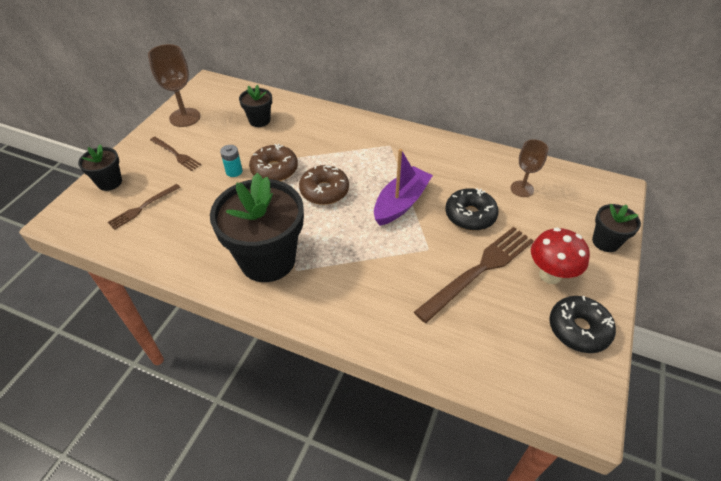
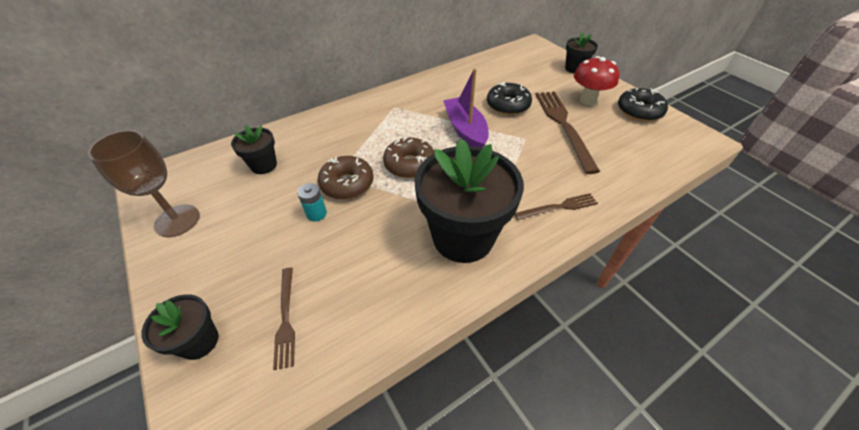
camera: 55 degrees left, 0 degrees up
brown fork [150,137,201,171] -> brown fork moved to [514,193,598,220]
brown goblet [511,139,548,197] -> none

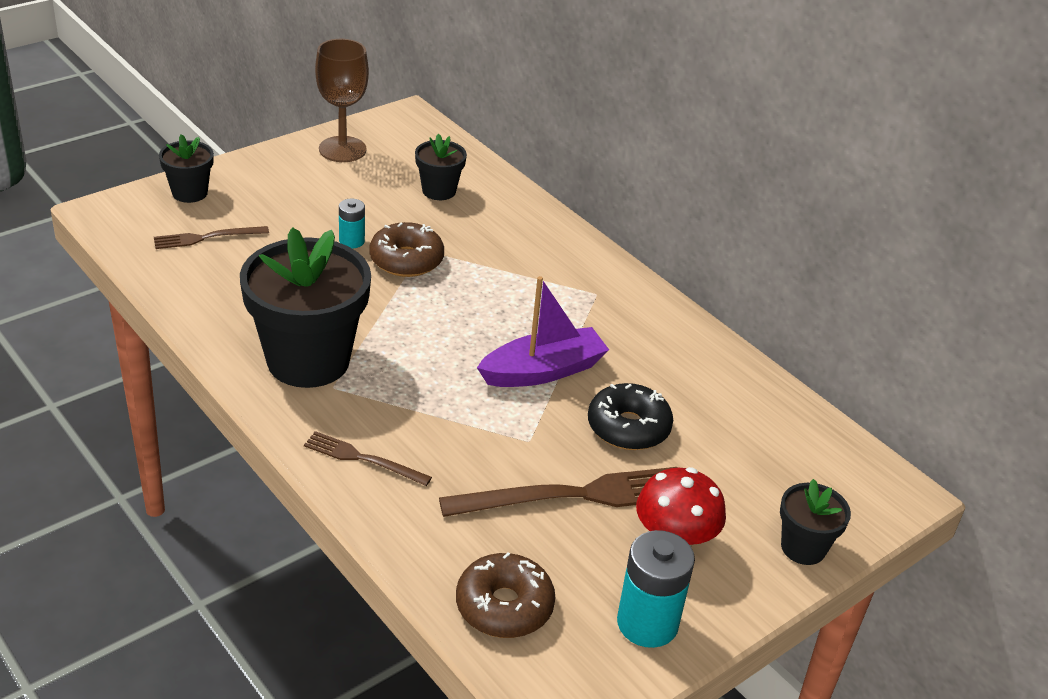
camera: 80 degrees right, 10 degrees down
brown donut [383,137,434,178] -> brown donut moved to [456,552,555,638]
brown fork [514,193,598,220] -> brown fork turned 135 degrees clockwise [304,431,432,486]
black donut [618,88,668,122] -> turquoise battery [617,530,695,648]

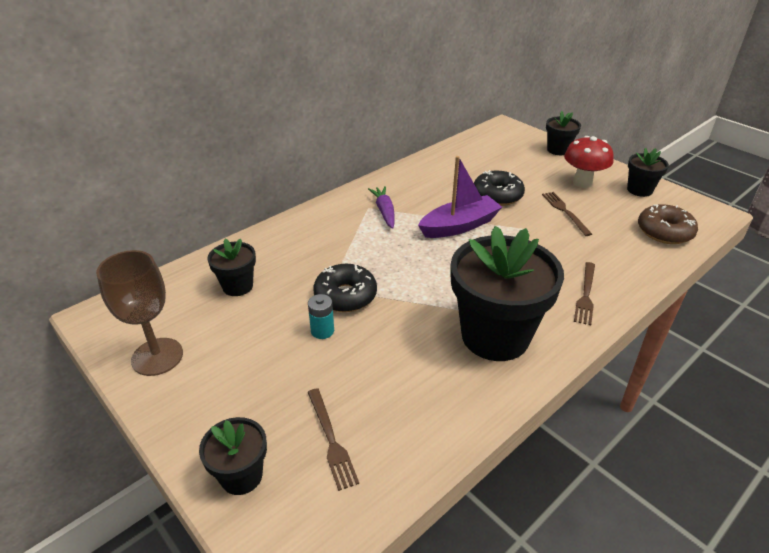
camera: 90 degrees left, 0 degrees up
brown donut [369,222,444,277] -> black donut [313,264,377,312]
brown fork [439,467,678,517] -> brown fork [542,192,592,236], size x0.54
purple boat [477,276,609,387] -> purple boat turned 90 degrees clockwise [418,156,502,238]
turquoise battery [617,530,695,648] -> black flower pot [627,148,669,197]
none -> purple carrot [368,186,395,229]

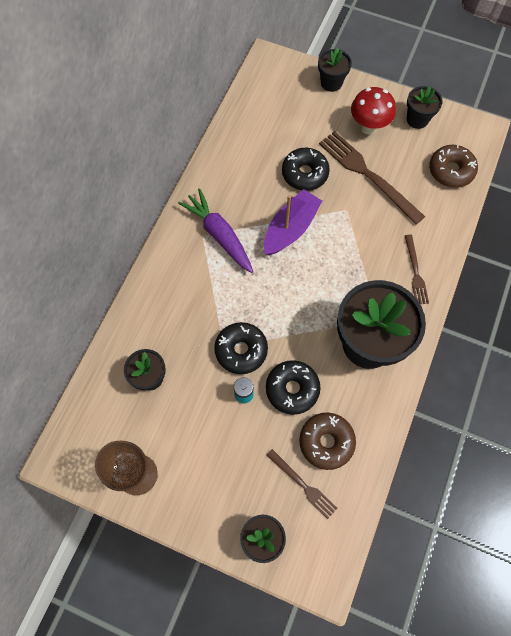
camera: 25 degrees left, 30 degrees up
purple carrot [368,186,395,229] -> purple carrot [178,188,253,273], size x1.53
brown fork [542,192,592,236] -> brown fork [319,131,425,225], size x1.84
none -> black donut [266,360,321,415]
none -> brown donut [299,413,356,470]

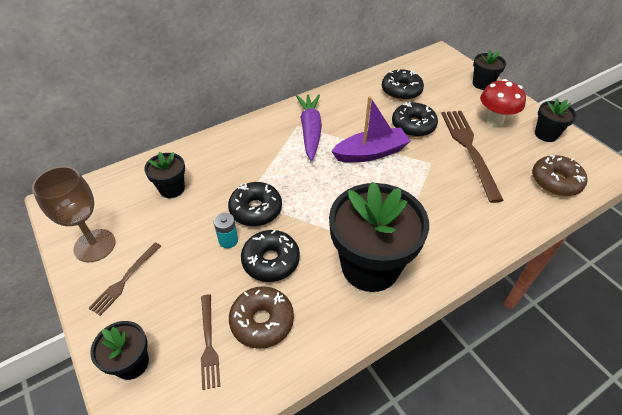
camera: 35 degrees right, 20 degrees down
brown fork [405,235,429,304] -> brown fork moved to [89,242,161,316]
none -> black donut [382,69,424,100]

